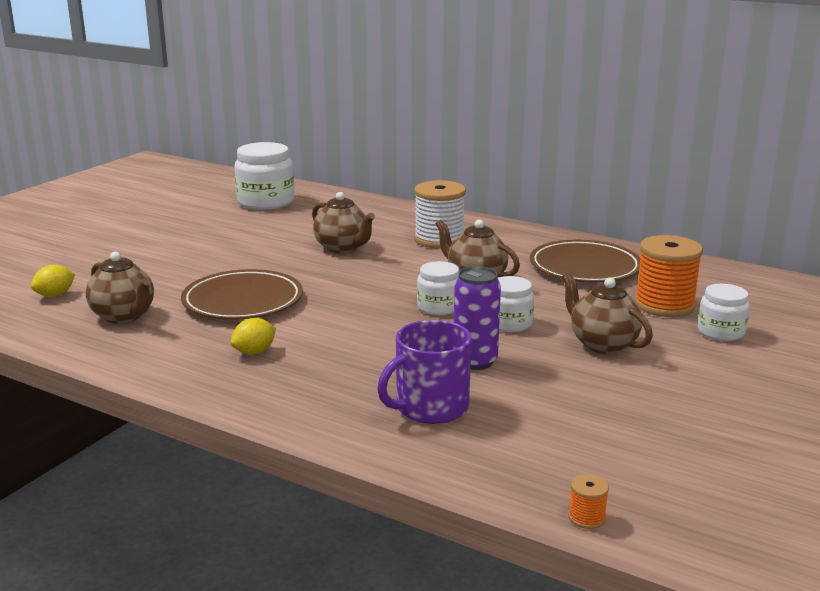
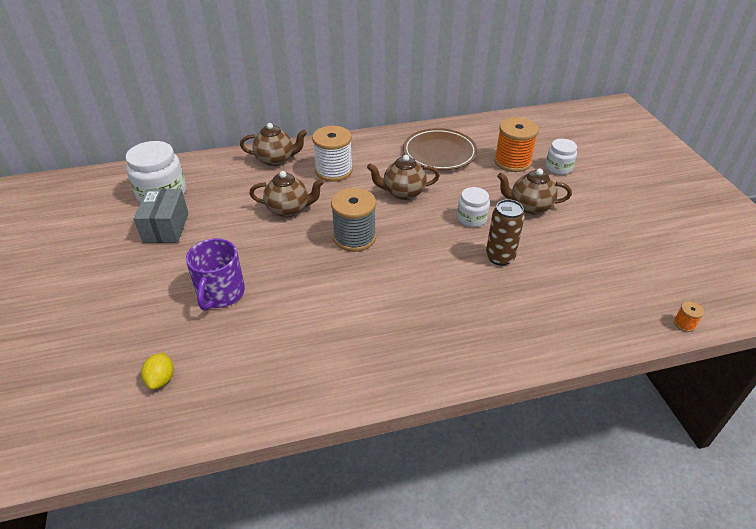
camera: 45 degrees left, 20 degrees up
brown teapot [86,252,154,324] -> brown teapot moved to [240,123,307,166]
brown plate [181,269,303,320] -> none
yellow lemon [231,318,276,355] -> none
purple mug [377,320,472,424] -> purple mug moved to [186,238,245,311]
white jar [417,261,459,315] -> none
purple can [454,266,501,370] -> brown can [486,199,525,266]
none -> grey box [134,189,189,243]
none -> grey spool [331,188,376,252]

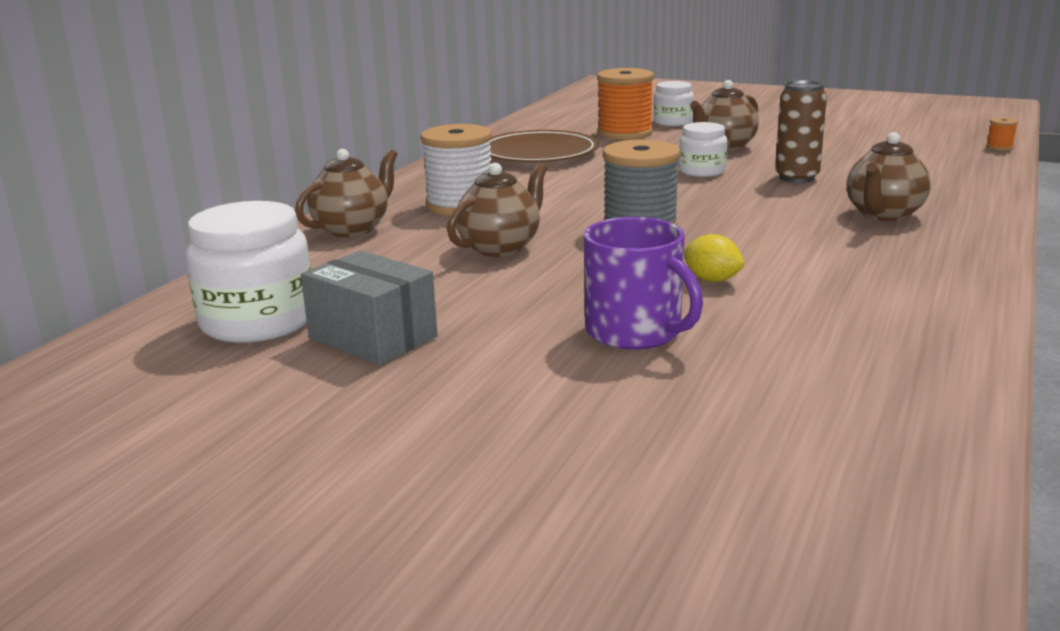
camera: 50 degrees left, 20 degrees down
yellow lemon [141,353,174,390] -> yellow lemon moved to [684,234,744,282]
brown teapot [367,155,440,200] -> brown teapot moved to [847,132,931,221]

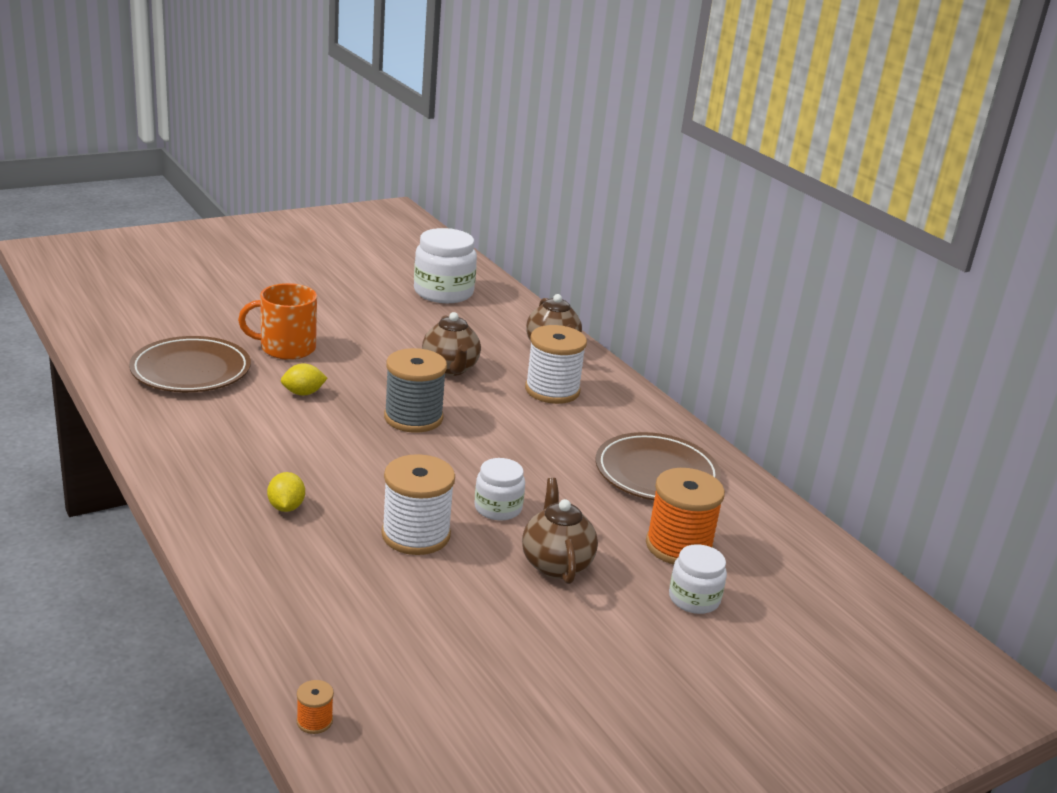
camera: 120 degrees right, 5 degrees up
grey box [301,250,438,365] -> none
purple mug [584,217,703,350] -> orange mug [238,283,317,360]
brown can [775,80,827,183] -> white spool [381,454,455,555]
brown teapot [847,132,931,221] -> yellow lemon [267,472,305,512]
none -> brown plate [129,336,251,392]

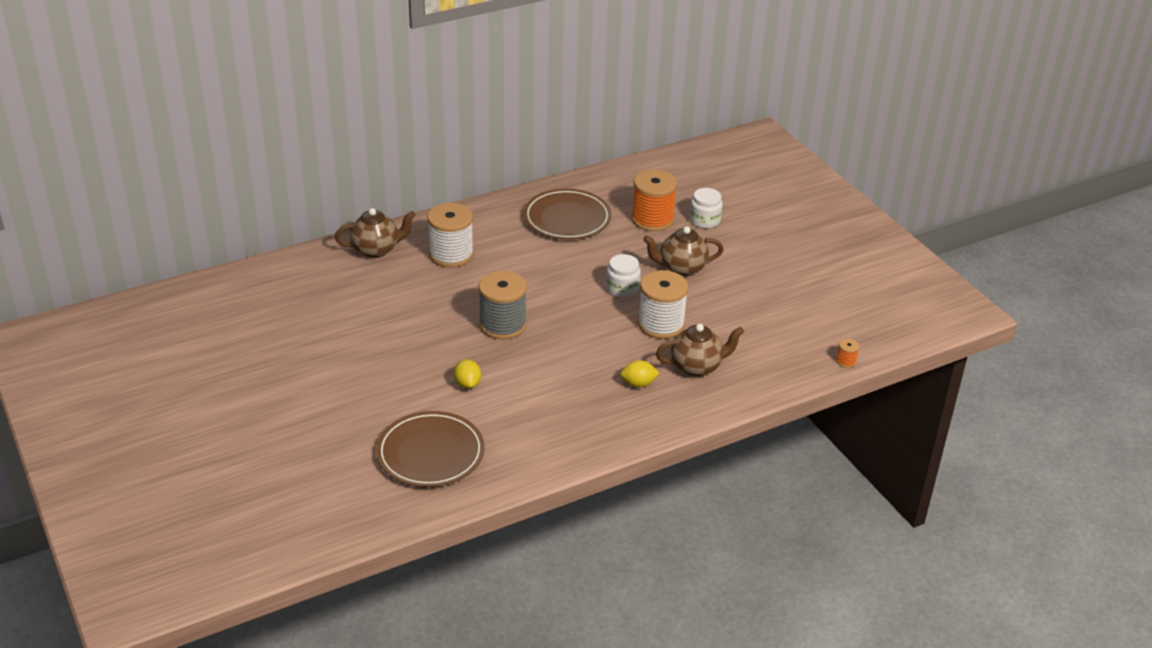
camera: 85 degrees left, 10 degrees up
orange mug [238,283,317,360] -> none
white jar [414,228,477,303] -> none
brown teapot [422,312,481,376] -> brown teapot moved to [656,324,744,377]

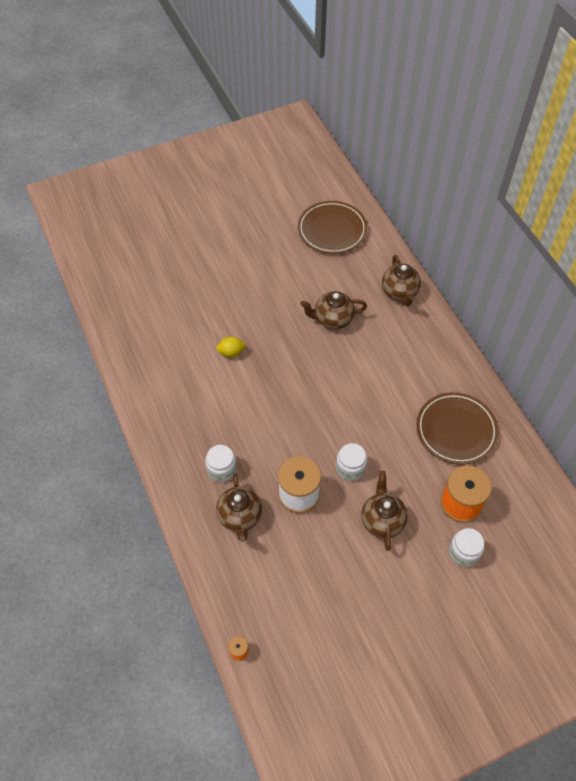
camera: 95 degrees right, 20 degrees up
brown plate [376,411,485,487] -> brown plate moved to [298,201,368,254]
white spool [427,203,474,268] -> none
grey spool [479,271,527,340] -> none
yellow lemon [620,360,660,387] -> white jar [205,445,237,482]
none -> brown teapot [300,291,367,329]

